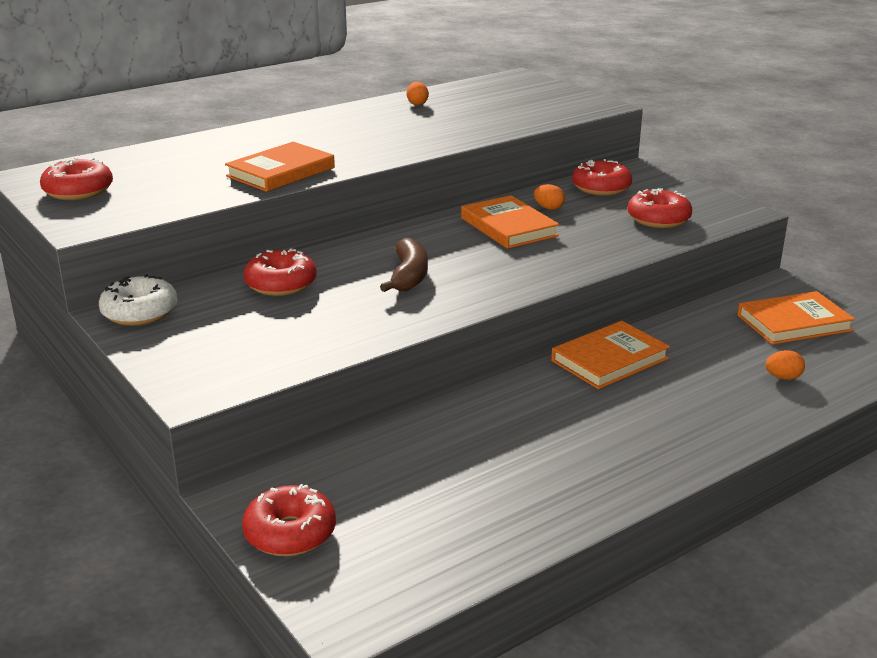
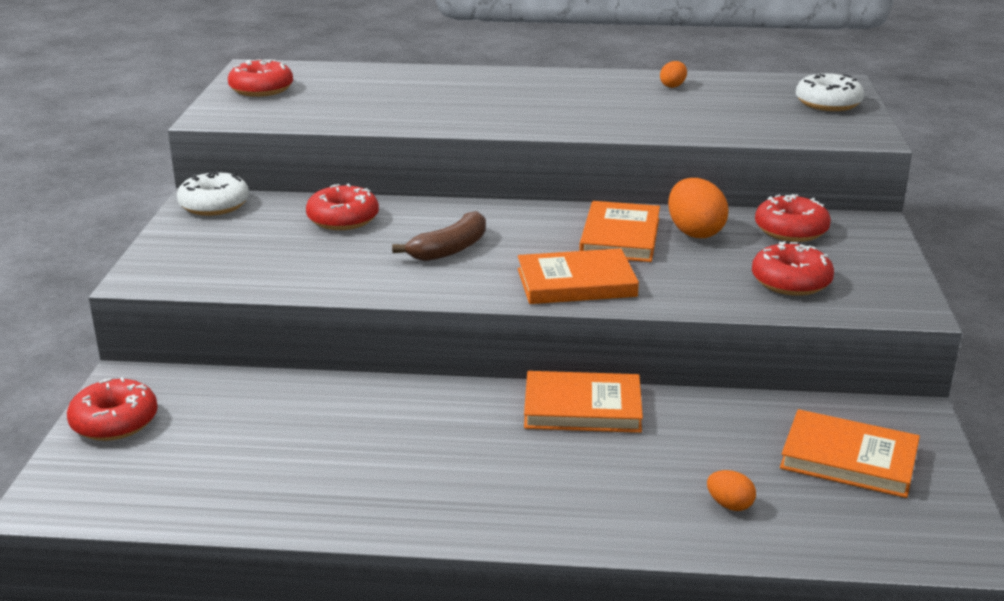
camera: 40 degrees right, 0 degrees up
orange book [225,142,335,192] -> orange book moved to [518,248,639,304]
orange egg [534,184,565,210] -> orange egg [668,178,729,238], size x1.90
none -> white donut [796,73,864,111]

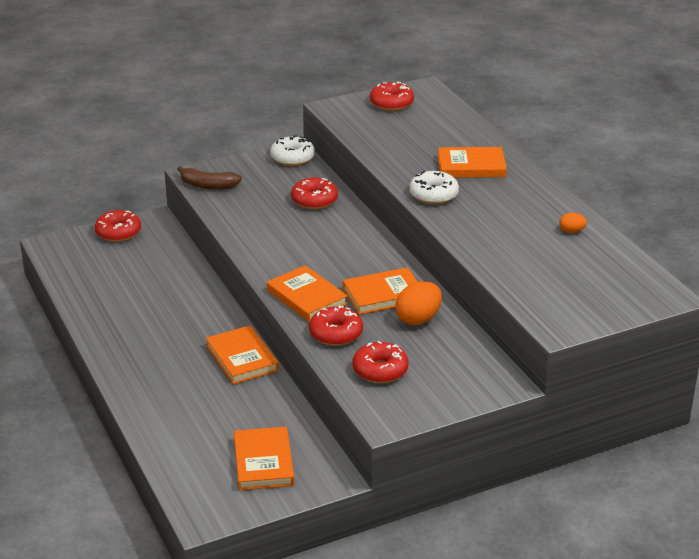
camera: 60 degrees right, 5 degrees up
brown banana [392,211,486,261] -> brown banana moved to [177,166,242,190]
orange egg [707,470,756,511] -> none
red donut [755,194,831,242] -> red donut moved to [309,305,363,346]
white donut [796,73,864,111] -> white donut moved to [409,171,459,204]
none -> orange book [438,147,507,178]

